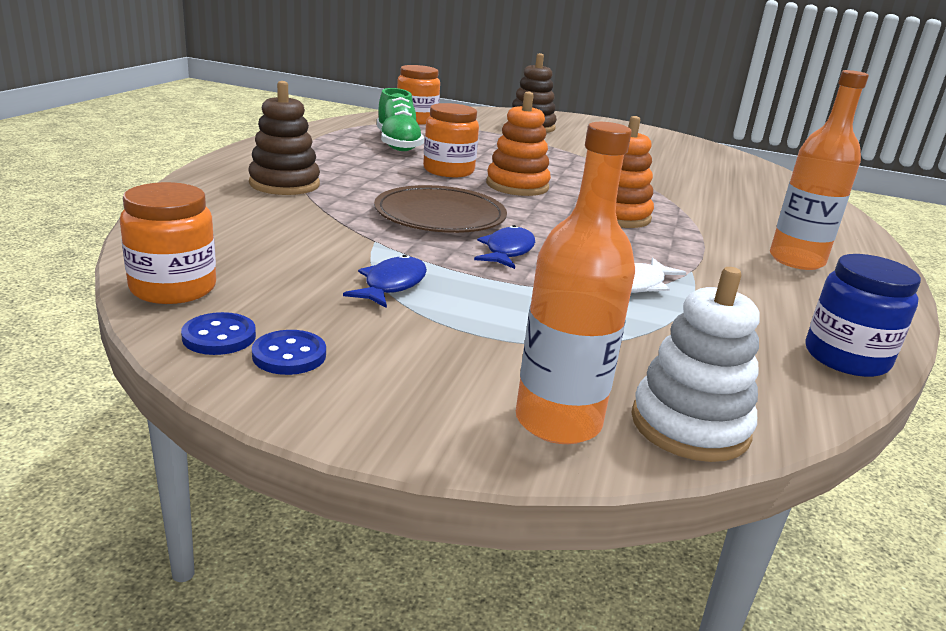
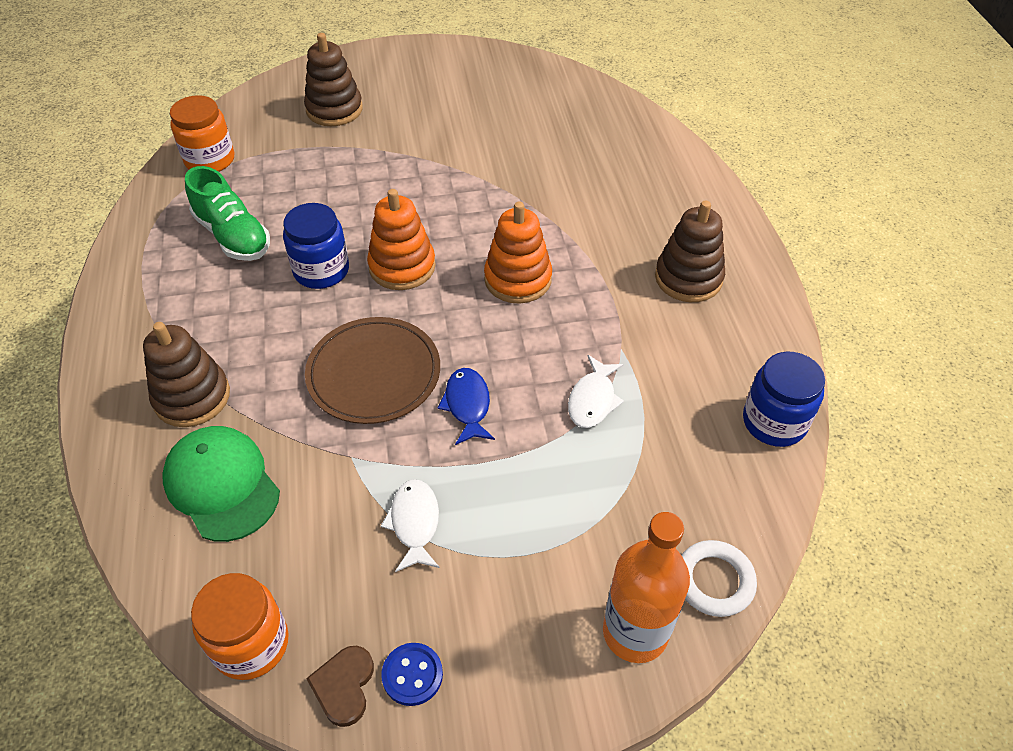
camera: 25 degrees left, 25 degrees up
blue button [181,312,256,355] -> brown heart [306,646,374,727]
blue fish [343,255,427,308] -> white fish [381,479,440,572]
orange jar [423,103,479,177] -> blue jar [283,203,349,289]
white stacking toy [631,267,760,462] -> white ring [682,540,757,617]
orange bottle [770,70,869,270] -> brown stacking toy [655,200,725,302]
none -> green cap [162,426,280,542]

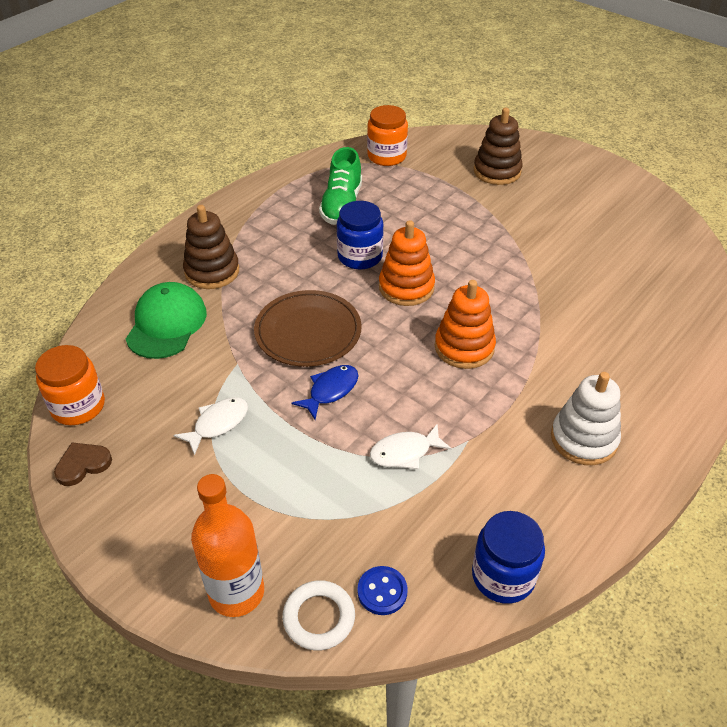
camera: 50 degrees right, 5 degrees down
blue button [381,643,443,706] -> blue button moved to [357,566,408,615]
brown stacking toy [655,200,725,302] -> white stacking toy [551,372,621,465]

